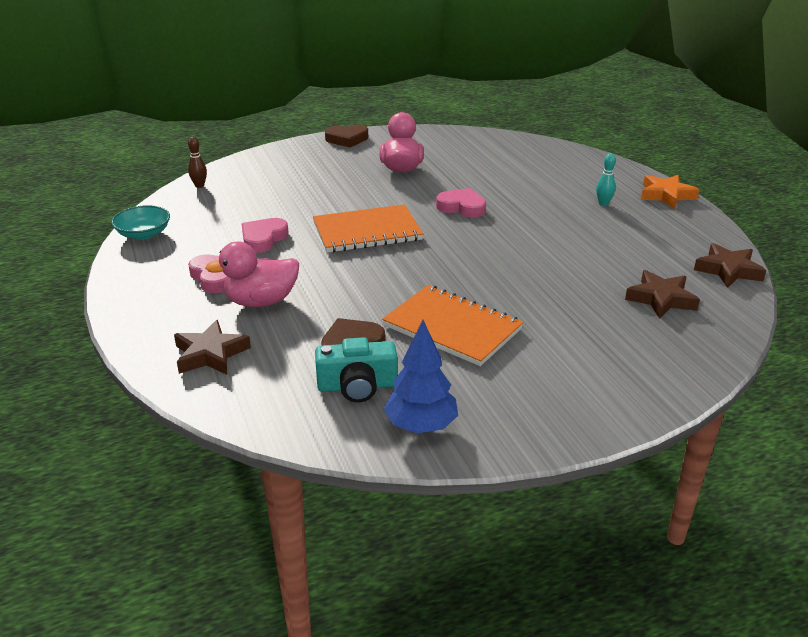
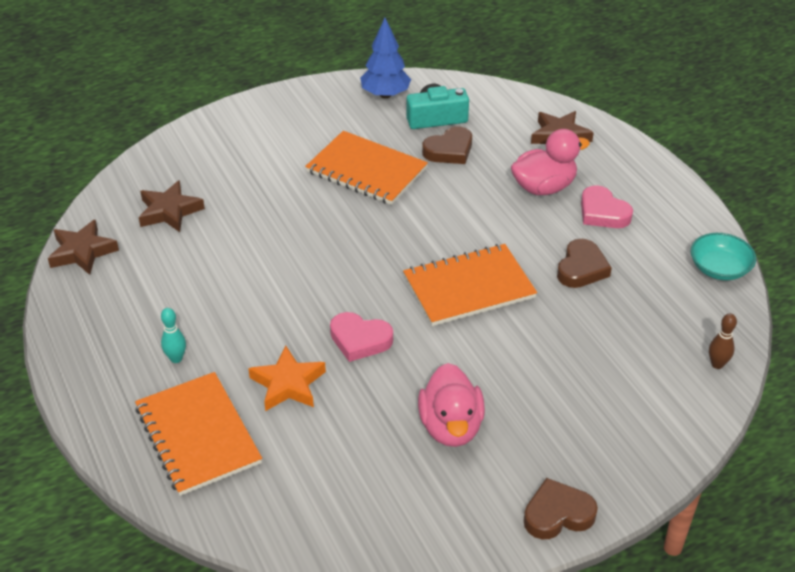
camera: 175 degrees right, 10 degrees up
pink heart [242,218,289,253] -> brown heart [557,239,612,288]
orange star [641,175,699,209] -> orange star moved to [248,346,326,411]
none -> orange notebook [135,372,262,496]

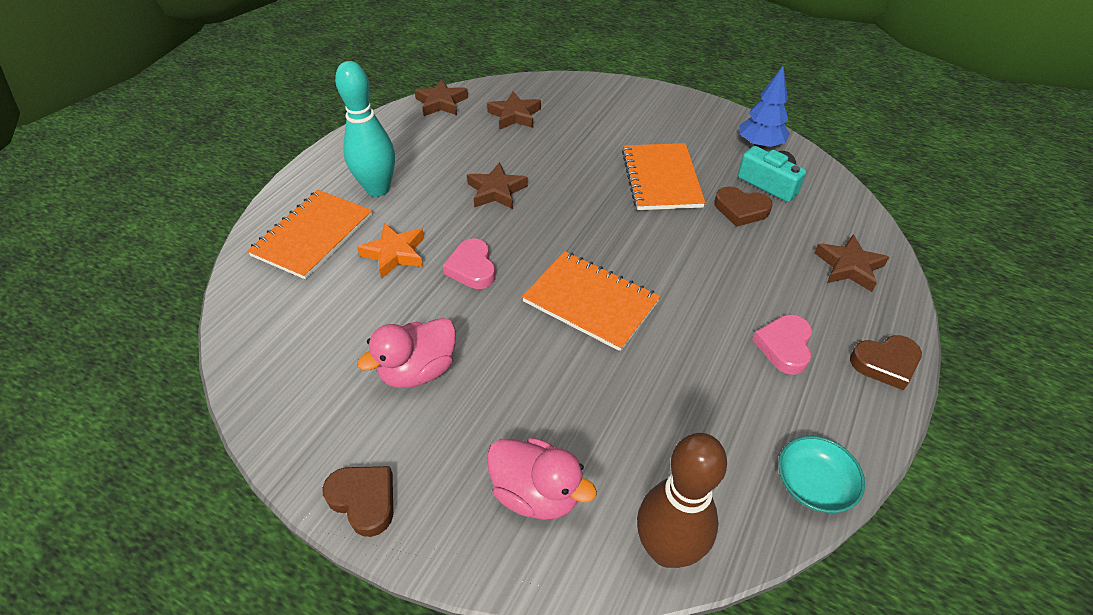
camera: 55 degrees right, 5 degrees up
turquoise bowling pin [161,308,186,363] -> turquoise bowling pin [335,61,395,197], size x2.39
pink duck [511,129,590,195] -> pink duck moved to [487,438,597,520]
brown heart [557,239,612,288] -> brown heart moved to [850,335,922,390]
brown bowling pin [709,313,737,369] -> brown bowling pin [637,433,727,568], size x2.39
none -> brown star [467,162,528,209]

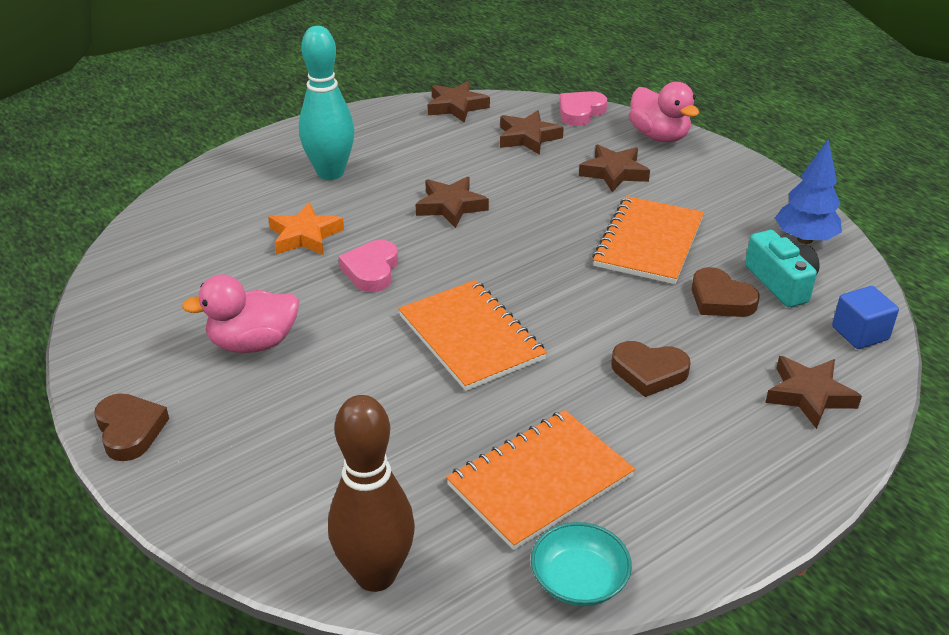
camera: 25 degrees right, 10 degrees down
orange notebook [247,190,372,280] -> orange notebook moved to [446,410,635,550]
pink duck [487,438,597,520] -> pink duck moved to [629,82,699,142]
pink heart [752,314,812,375] -> pink heart moved to [559,91,607,126]
brown heart [850,335,922,390] -> brown heart moved to [611,341,691,397]
none -> brown star [579,144,650,192]
none -> blue cube [832,286,899,349]

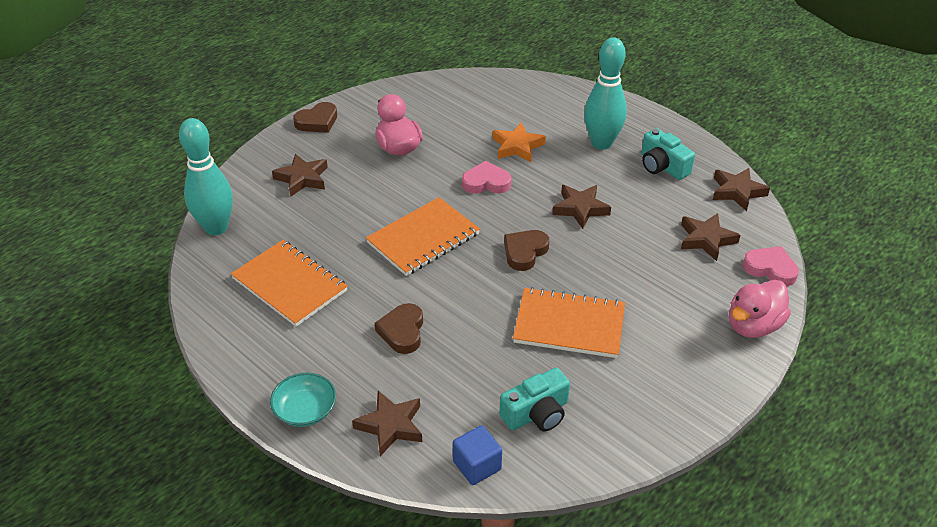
camera: 80 degrees right, 5 degrees up
brown bowling pin [328,395,415,592] -> turquoise bowling pin [179,118,233,235]
turquoise bowl [531,522,632,606] -> turquoise bowl moved to [270,373,336,427]
brown star [579,144,650,192] -> brown star moved to [272,154,328,196]
brown heart [692,267,760,317] -> brown heart moved to [504,230,549,271]
blue tree [775,139,842,244] -> none
none -> turquoise camera [641,128,695,180]

